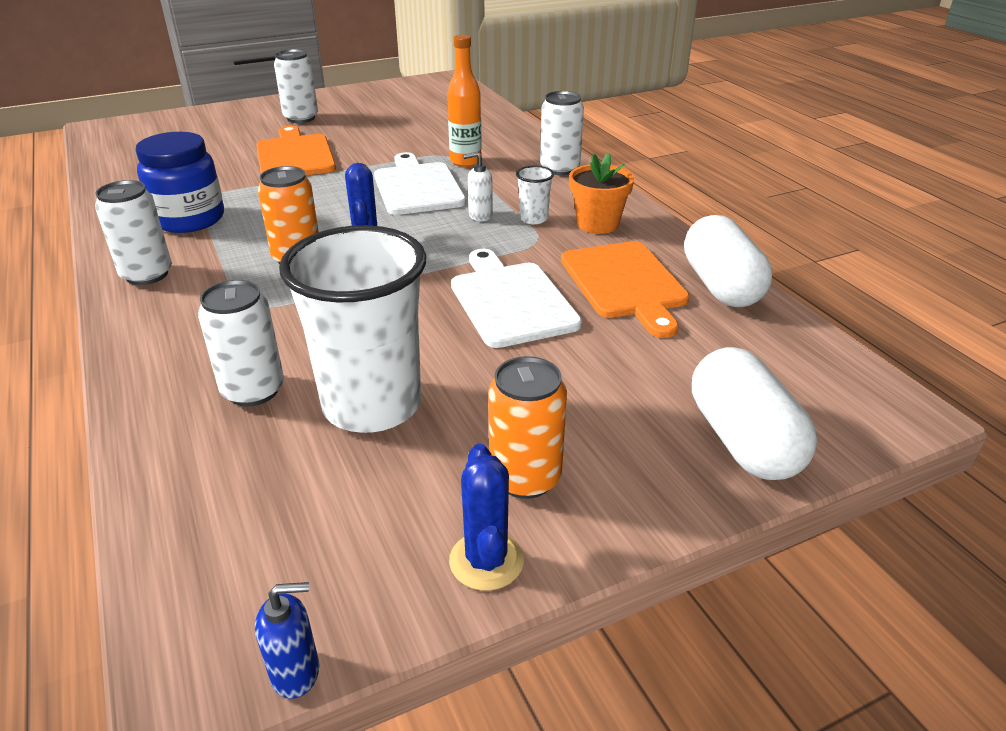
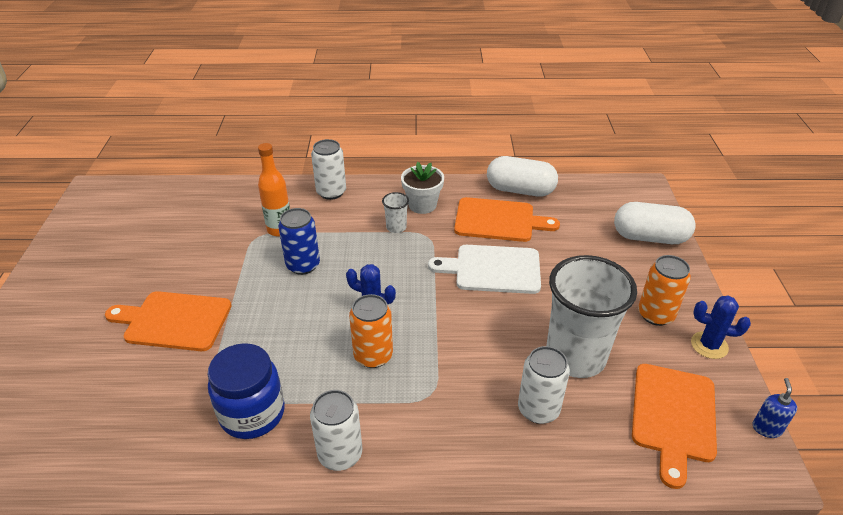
camera: 65 degrees left, 5 degrees up
white can [274,49,318,123] -> none
white cutting board [374,152,466,215] -> blue can [278,208,320,275]
white soap dispenser [463,152,493,221] -> none
orange flower pot [569,153,634,234] -> white flower pot [401,162,444,214]
none -> orange cutting board [632,364,717,489]

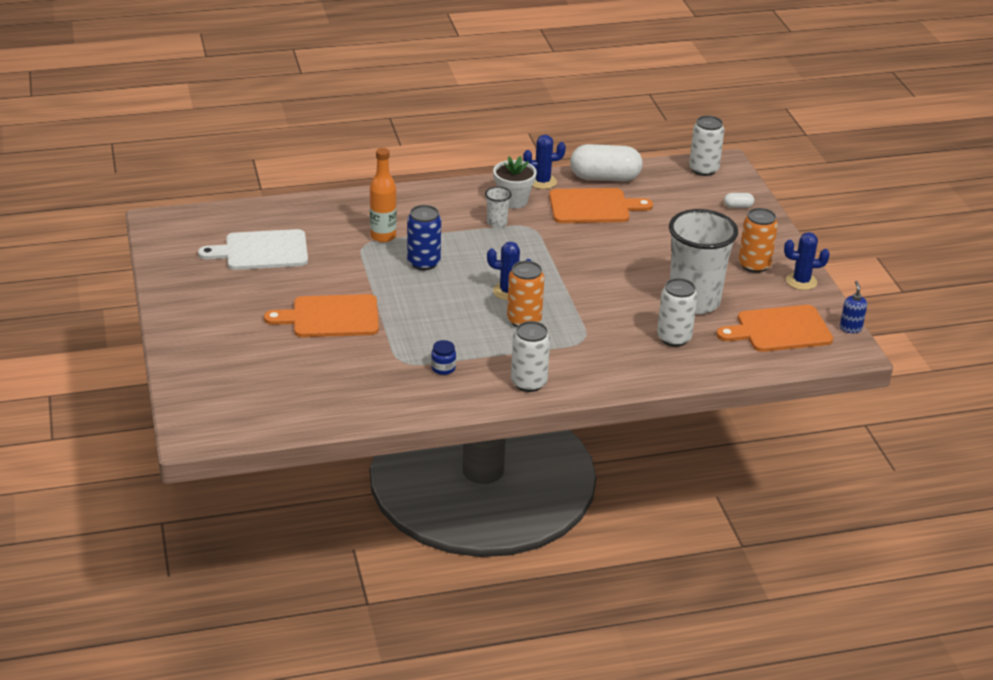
camera: 15 degrees left, 5 degrees down
blue jar [207,343,285,439] -> blue jar [431,340,456,375], size x0.44
white can [311,139,346,200] -> white can moved to [689,115,725,176]
white cutting board [428,245,541,294] -> white cutting board moved to [198,229,308,270]
white capsule [614,202,696,244] -> white capsule [724,193,754,208], size x0.41
orange cutting board [632,364,717,489] -> orange cutting board turned 75 degrees clockwise [716,305,833,352]
none -> blue cactus [523,135,566,189]

